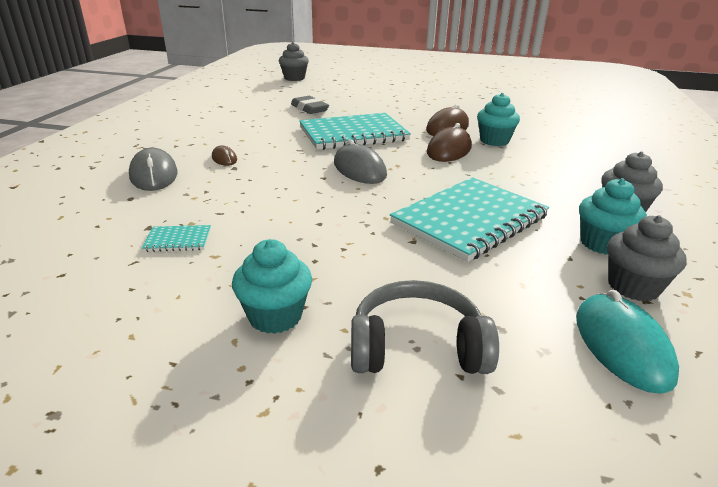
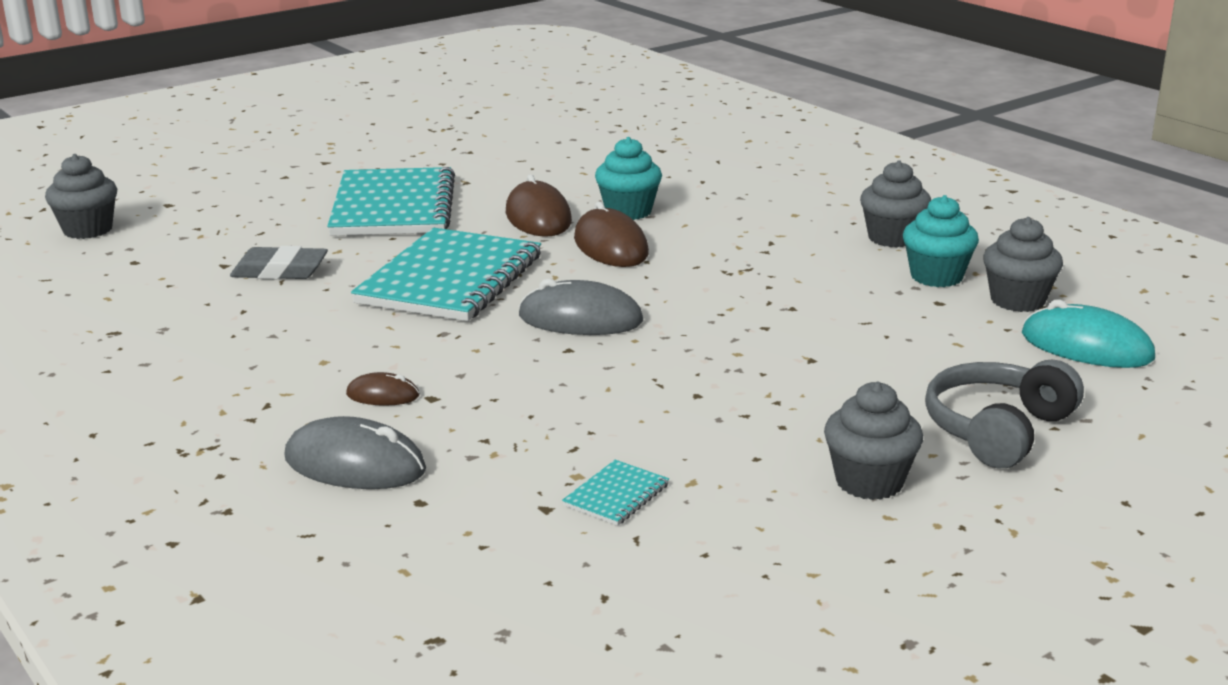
camera: 50 degrees left, 5 degrees down
turquoise cupcake [232,239,312,334] -> grey cupcake [824,382,923,500]
turquoise notebook [390,177,549,262] -> turquoise notebook moved to [327,167,455,236]

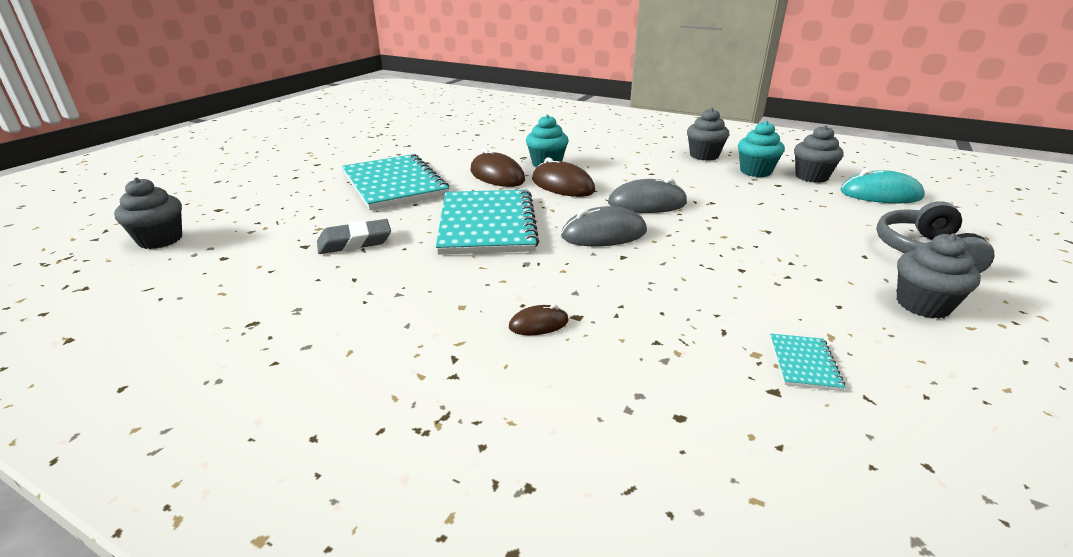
camera: 25 degrees left, 5 degrees up
grey mouse [284,416,426,489] -> grey mouse moved to [608,178,687,213]

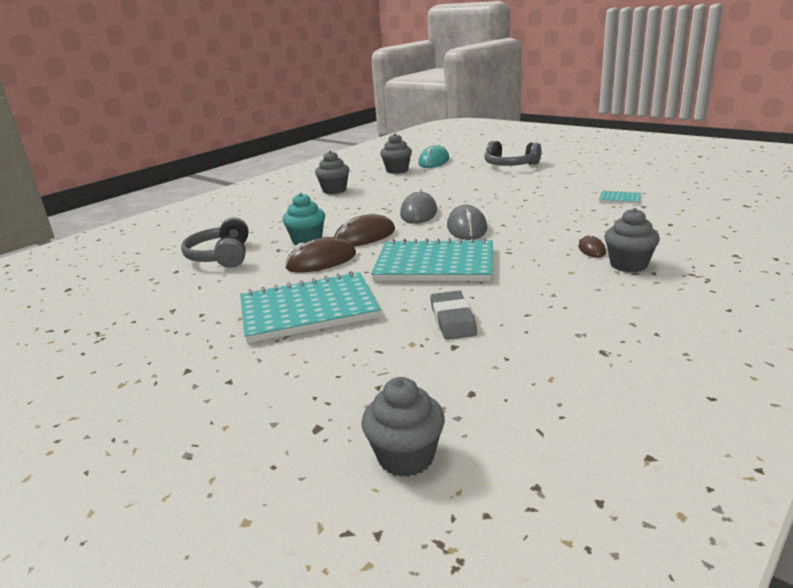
camera: 75 degrees left, 5 degrees down
turquoise cupcake [738,121,785,177] -> none
grey cupcake [897,233,981,319] -> grey cupcake moved to [604,208,660,272]
none -> grey headphones [181,217,249,268]

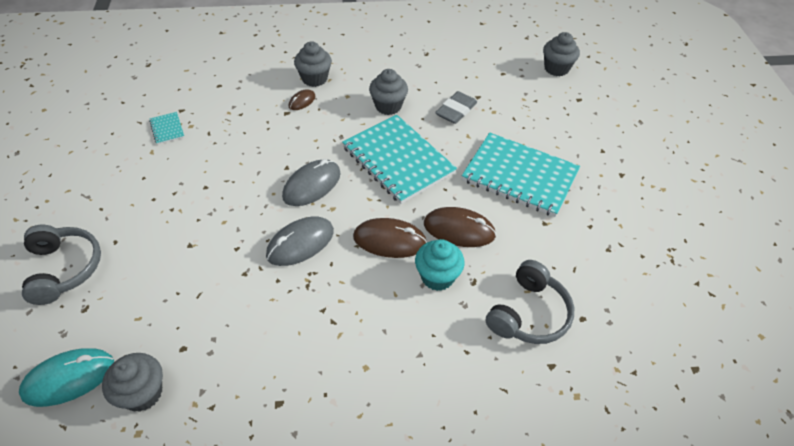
camera: 140 degrees left, 25 degrees up
grey cupcake [315,151,350,194] -> grey cupcake moved to [369,69,408,115]

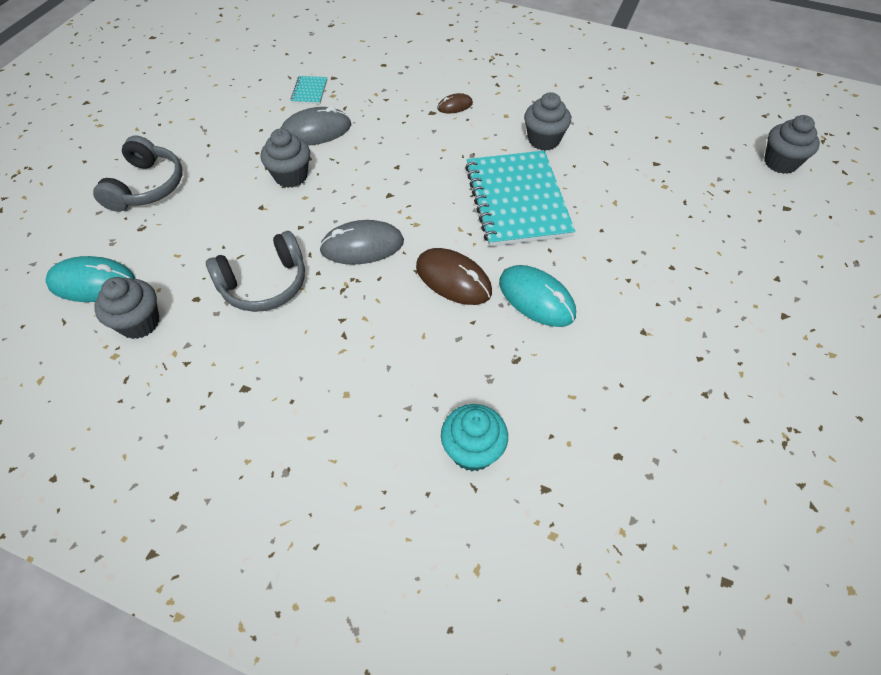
camera: 30 degrees right, 5 degrees up
grey mouse [282,159,341,206] -> grey mouse moved to [280,106,351,145]
grey cupcake [294,41,332,87] -> grey cupcake moved to [261,128,310,188]
turquoise cupcake [415,239,465,291] -> turquoise cupcake moved to [441,404,508,471]
brown mouse [424,207,496,247] -> turquoise mouse [499,265,576,327]
grey eraser [435,91,477,124] -> none
turquoise notebook [462,133,580,217] -> none
grey headphones [486,260,574,344] -> grey headphones moved to [206,231,305,312]

